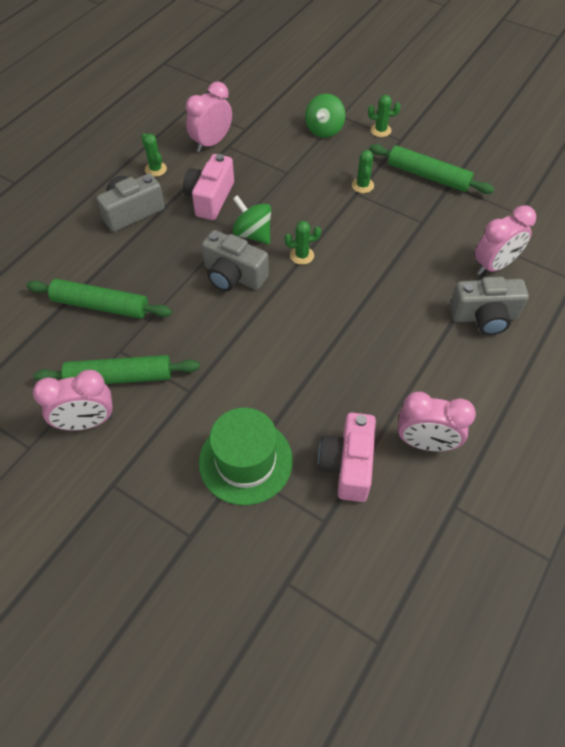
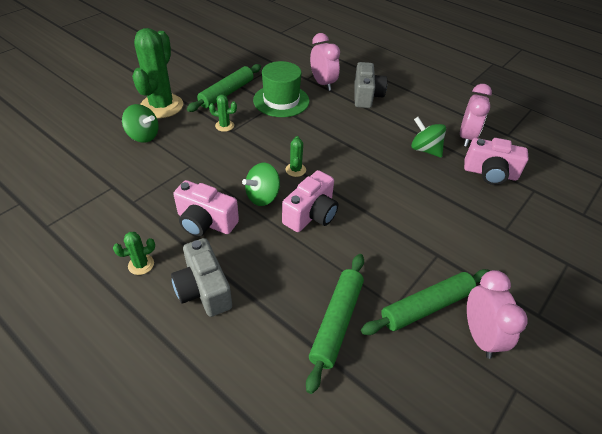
camera: 85 degrees left, 10 degrees down
green rolling pin [33,355,200,384] -> green rolling pin turned 60 degrees clockwise [361,269,490,335]
pink clock [186,81,232,152] -> none
green hat [199,407,293,505] -> green hat moved to [253,61,309,117]
grey camera [202,230,269,291] -> pink camera [282,170,338,232]
green cactus [368,95,401,137] -> green cactus [132,28,183,118], size x2.32
none -> green spinning top [411,117,446,157]

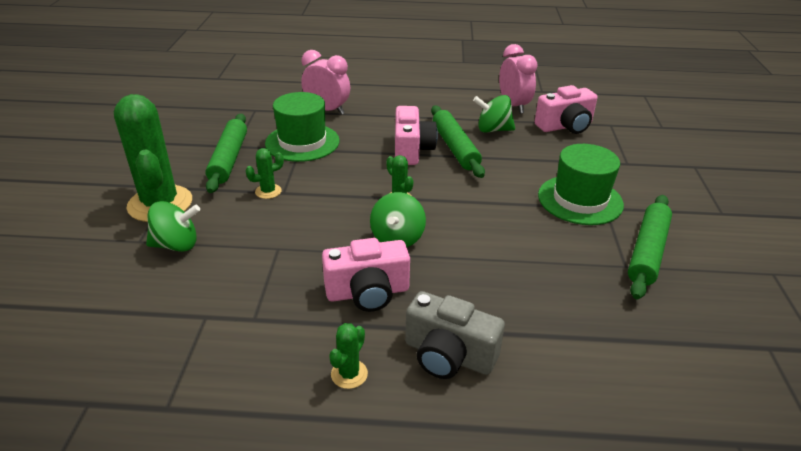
camera: 35 degrees left, 10 degrees down
pink camera [282,170,338,232] -> pink camera moved to [395,106,438,165]
green rolling pin [306,254,364,394] -> green rolling pin moved to [431,105,485,178]
grey camera [355,62,387,108] -> none
pink clock [467,270,528,359] -> none
none -> green hat [538,144,624,225]

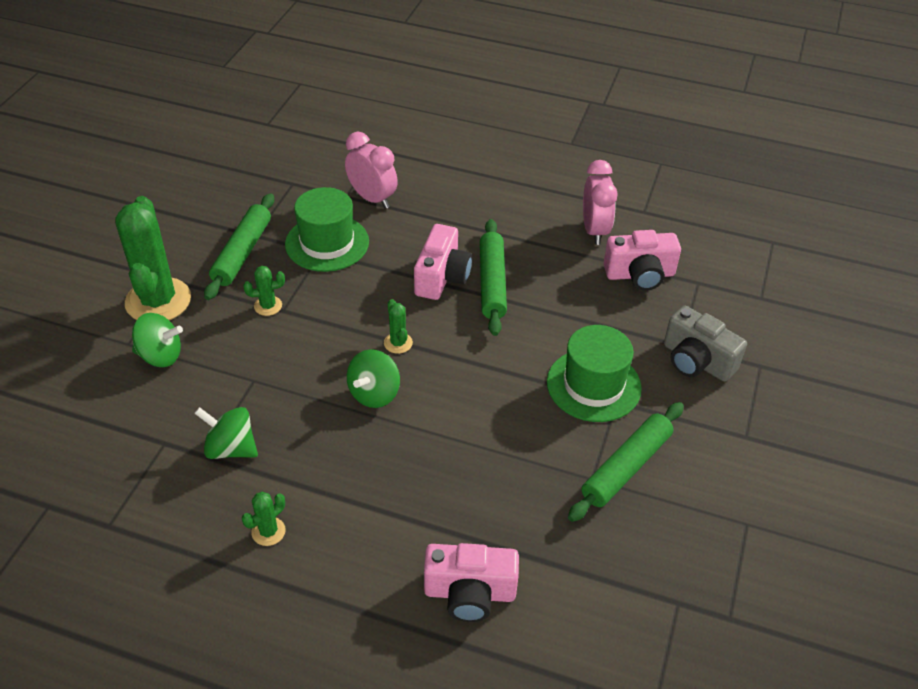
camera: 15 degrees right, 10 degrees up
pink camera [322,238,410,312] -> pink camera moved to [424,543,519,622]
grey camera [405,291,505,379] -> grey camera moved to [664,306,747,382]
green spinning top [473,95,515,133] -> green spinning top moved to [194,407,258,459]

